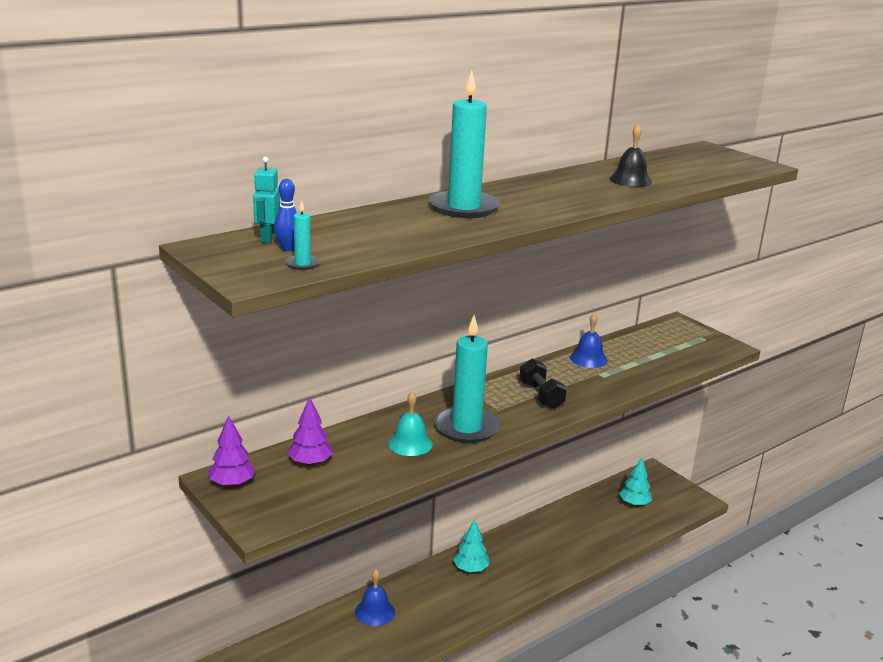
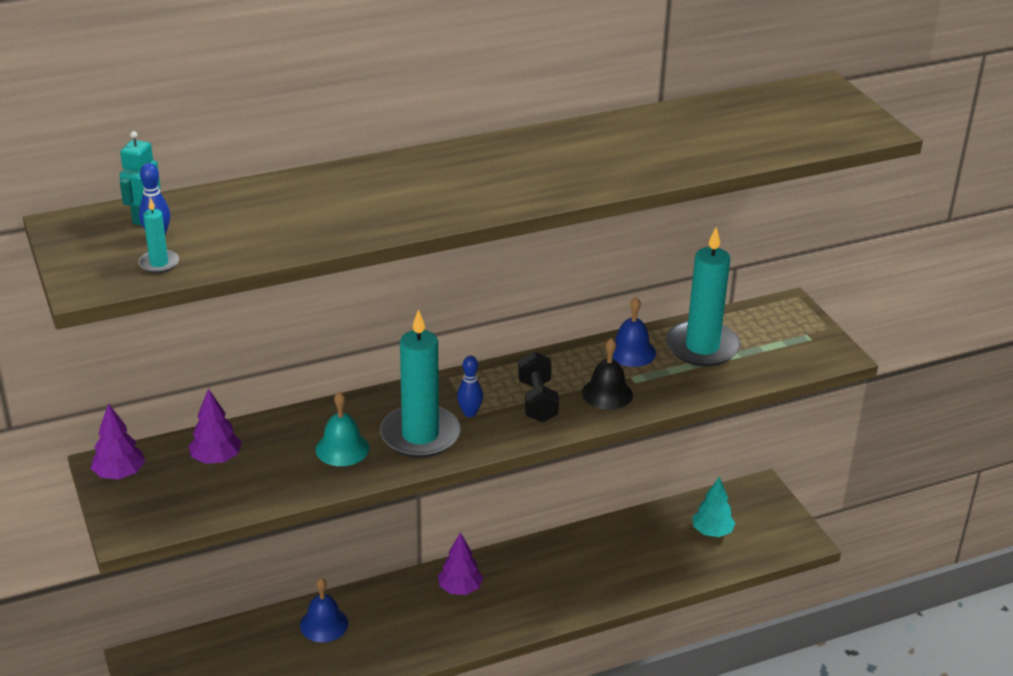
camera: 15 degrees right, 10 degrees up
turquoise candle [429,71,500,218] -> turquoise candle moved to [666,227,740,366]
turquoise tree [453,519,489,572] -> purple tree [438,532,483,595]
black bell [609,124,652,187] -> black bell moved to [582,338,633,410]
none -> blue bowling pin [457,356,483,417]

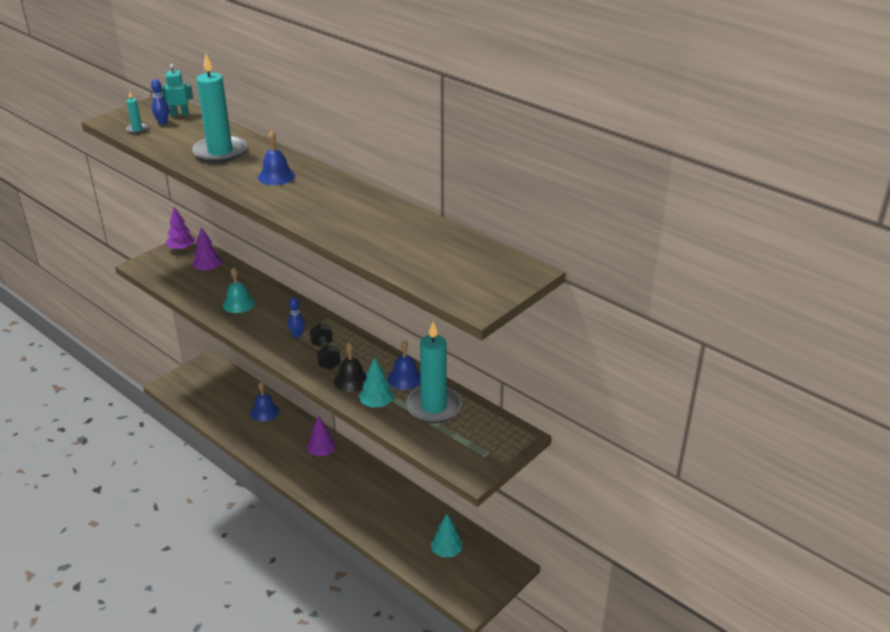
camera: 65 degrees right, 0 degrees up
turquoise candle [380,309,461,458] -> turquoise candle moved to [192,54,247,163]
black dumbbell [518,352,559,422] -> black dumbbell turned 75 degrees counterclockwise [310,323,341,370]
none -> blue bell [258,130,295,185]
none -> turquoise tree [359,357,394,408]

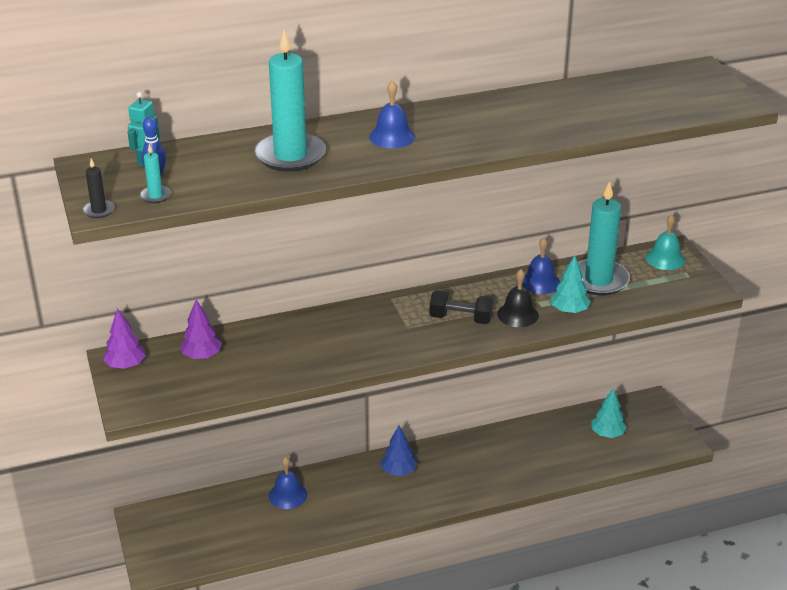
camera: 60 degrees left, 0 degrees up
turquoise bell [223,267,255,313] -> turquoise bell moved to [646,214,685,270]
blue bowling pin [288,297,305,338] -> none
purple tree [307,416,336,456] -> blue tree [381,426,417,476]
none -> black candle [83,158,115,218]

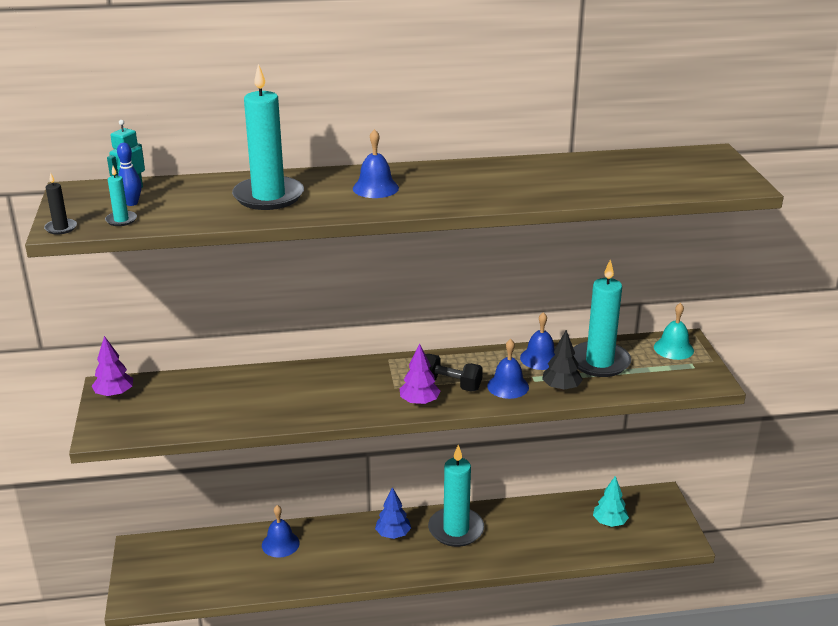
camera: 10 degrees right, 5 degrees down
purple tree [180,300,222,359] -> purple tree moved to [400,343,440,405]
black bell [497,269,539,327] -> blue bell [487,339,529,399]
turquoise tree [551,255,591,314] -> black tree [542,330,583,391]
none -> turquoise candle [428,445,484,547]

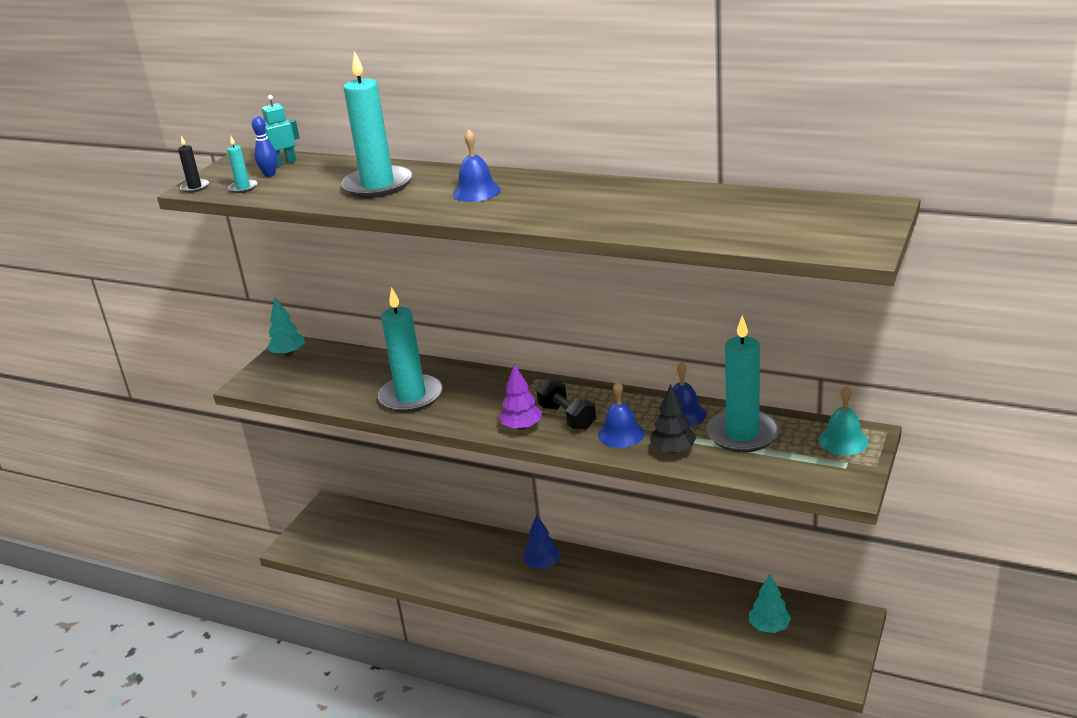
camera: 35 degrees right, 0 degrees up
purple tree [92,336,133,397] -> turquoise tree [267,297,305,356]
blue bell [262,505,300,558] -> none
turquoise candle [428,445,484,547] -> turquoise candle moved to [378,287,442,413]

